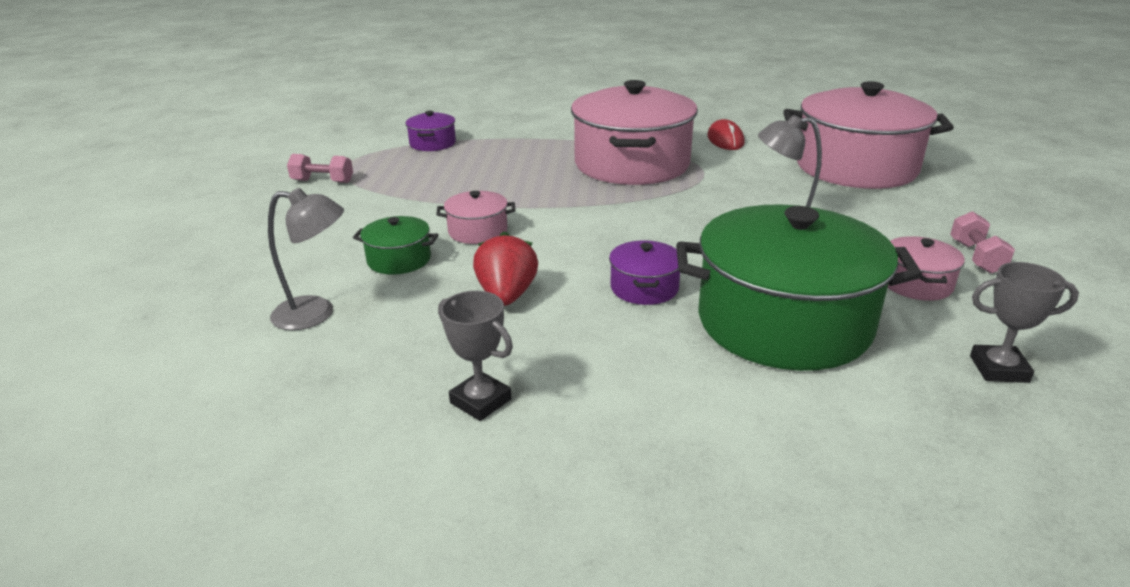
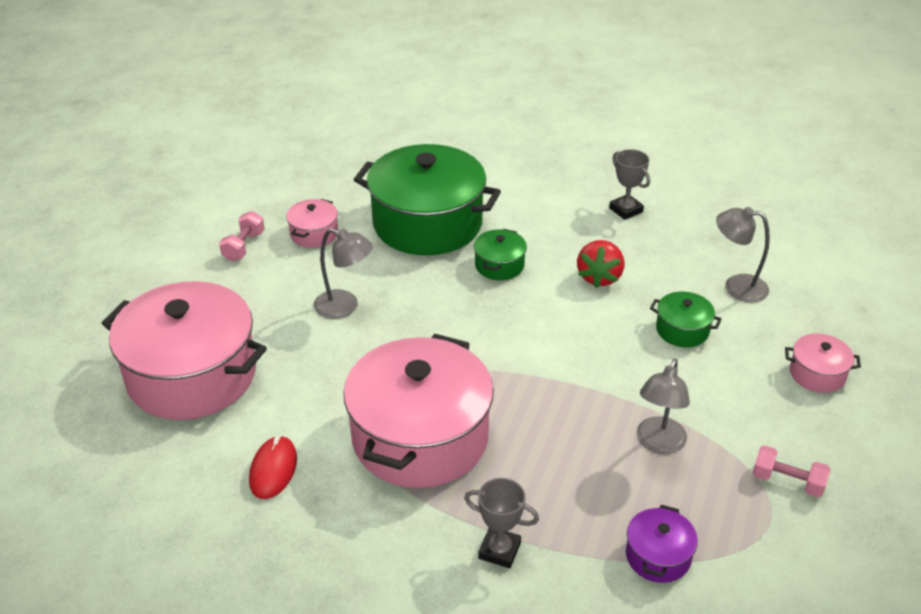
camera: 165 degrees left, 10 degrees up
pink pot [436,191,515,244] -> pink pot moved to [785,333,861,393]
purple pot [609,240,680,305] -> green pot [474,229,527,280]
grey trophy [970,262,1079,383] -> grey trophy moved to [464,478,539,568]
none -> grey lamp [636,359,690,454]

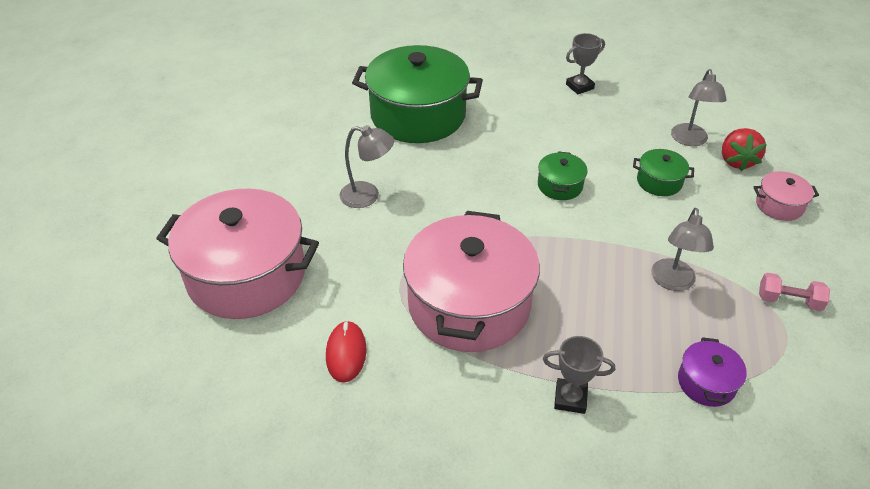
camera: 10 degrees left, 5 degrees up
pink dumbbell [219,211,265,261] -> none
pink pot [286,199,338,248] -> none
green pot [474,229,527,280] -> green pot moved to [538,151,588,200]
red strawberry [577,240,625,288] -> red strawberry moved to [722,128,767,171]
grey trophy [609,149,650,220] -> grey trophy turned 75 degrees counterclockwise [566,33,605,94]
grey lamp [716,207,770,303] -> grey lamp turned 90 degrees counterclockwise [671,69,727,146]

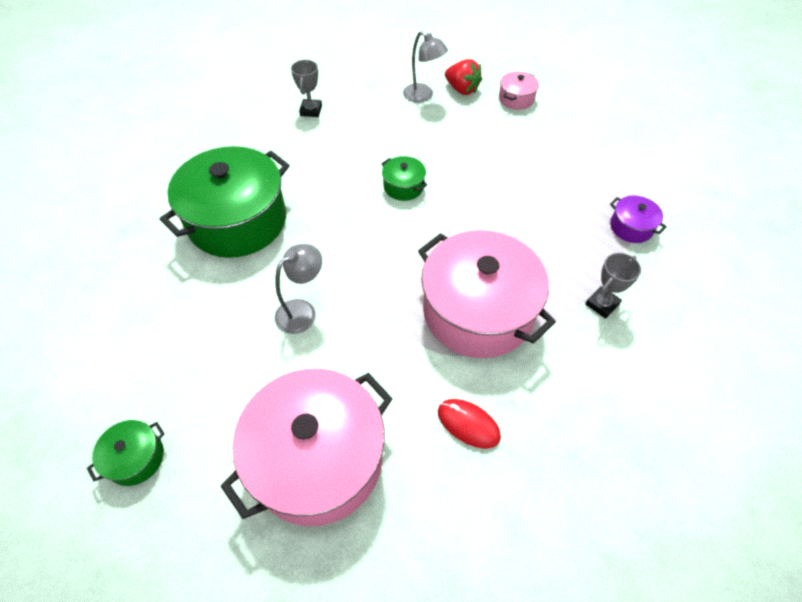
camera: 55 degrees left, 10 degrees up
green pot [633,149,694,196] -> green pot moved to [87,420,164,486]
grey lamp [651,208,714,291] -> none
pink dumbbell [759,273,830,311] -> none

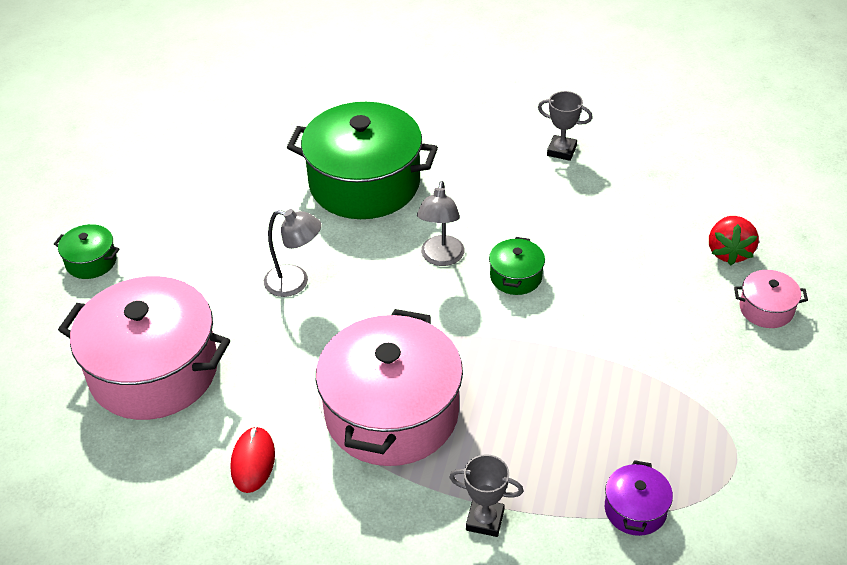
camera: 60 degrees right, 10 degrees down
grey trophy [291,60,322,117] -> grey trophy turned 45 degrees clockwise [538,91,593,161]
grey lamp [403,31,448,103] -> grey lamp moved to [417,181,465,266]

